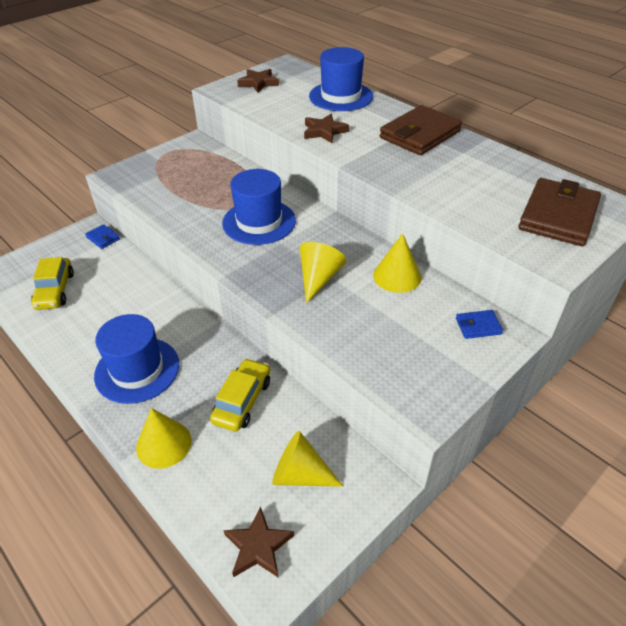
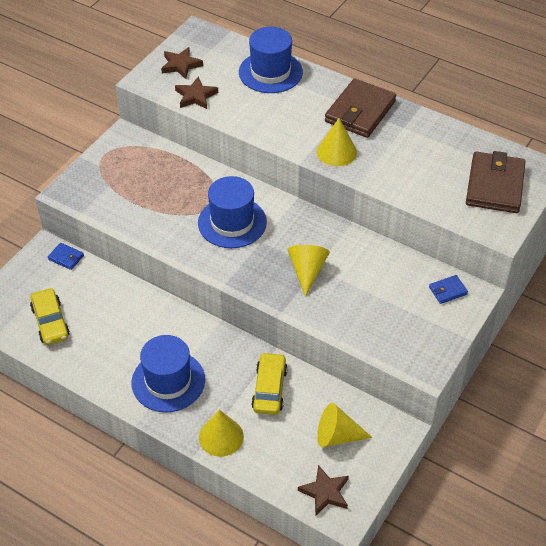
camera: 15 degrees left, 5 degrees up
brown star [304,114,349,143] -> brown star moved to [175,76,218,109]
yellow cone [373,233,421,293] -> yellow cone moved to [317,118,357,166]

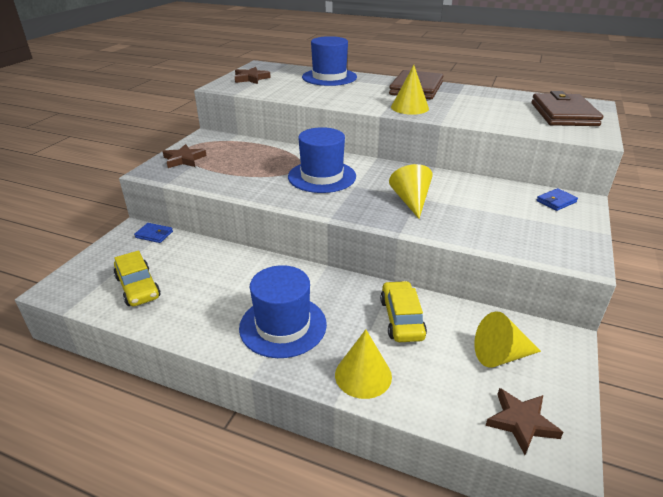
camera: 10 degrees left, 15 degrees down
brown star [175,76,218,109] -> brown star moved to [163,144,206,168]

